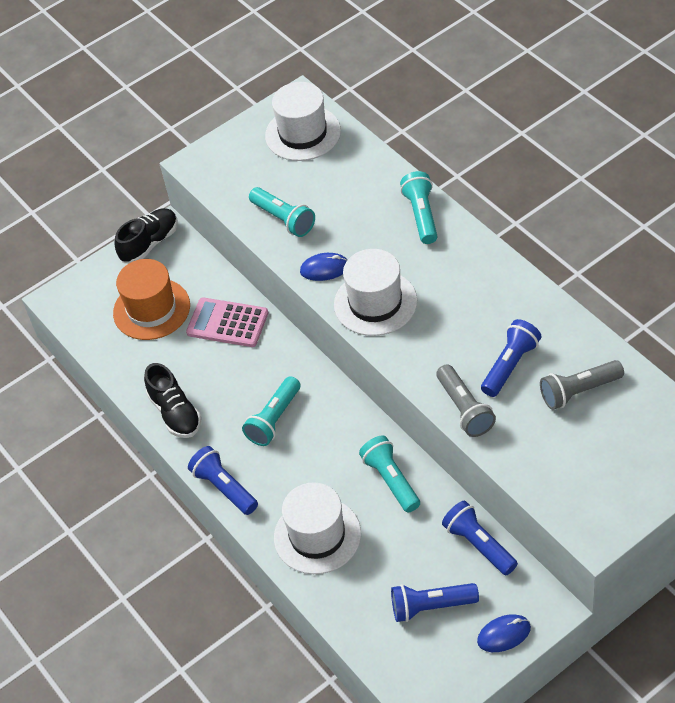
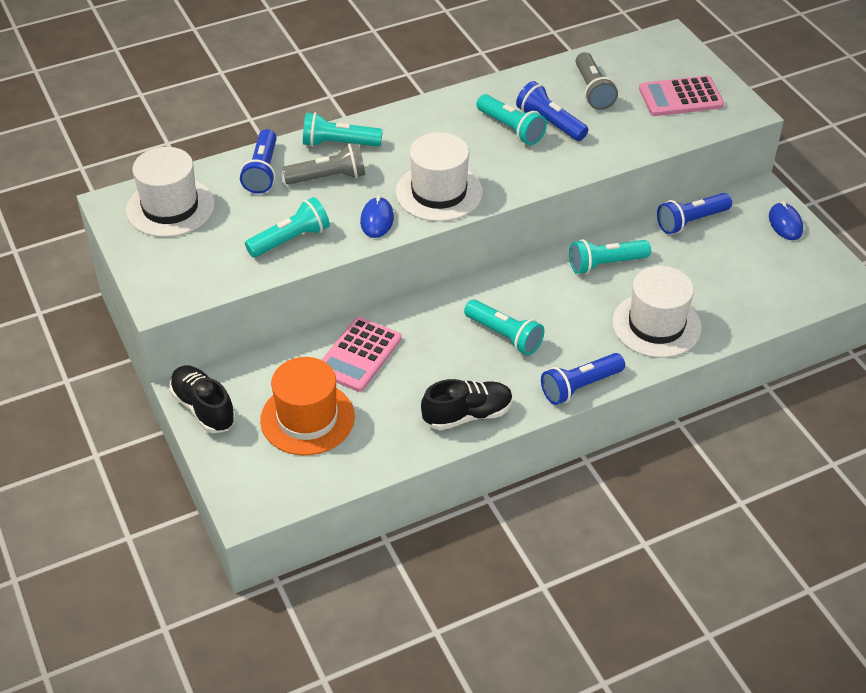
camera: 85 degrees left, 5 degrees down
blue flashlight [391,583,479,622] -> blue flashlight moved to [240,129,277,194]
grey flashlight [436,364,496,437] -> grey flashlight moved to [282,143,365,185]
none -> turquoise flashlight [476,94,547,145]
none -> pink calculator [639,76,724,116]

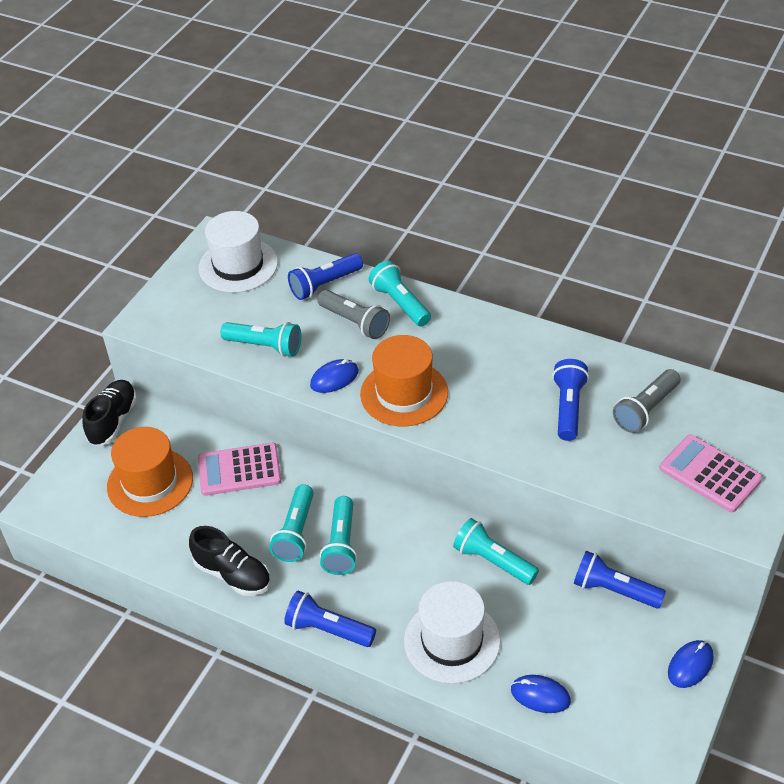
camera: 55 degrees right, 0 degrees up
white hat [396,132,483,222] -> orange hat [360,335,448,426]
turquoise flashlight [476,94,547,145] -> turquoise flashlight moved to [269,484,314,562]
none -> blue mouse [511,675,571,713]

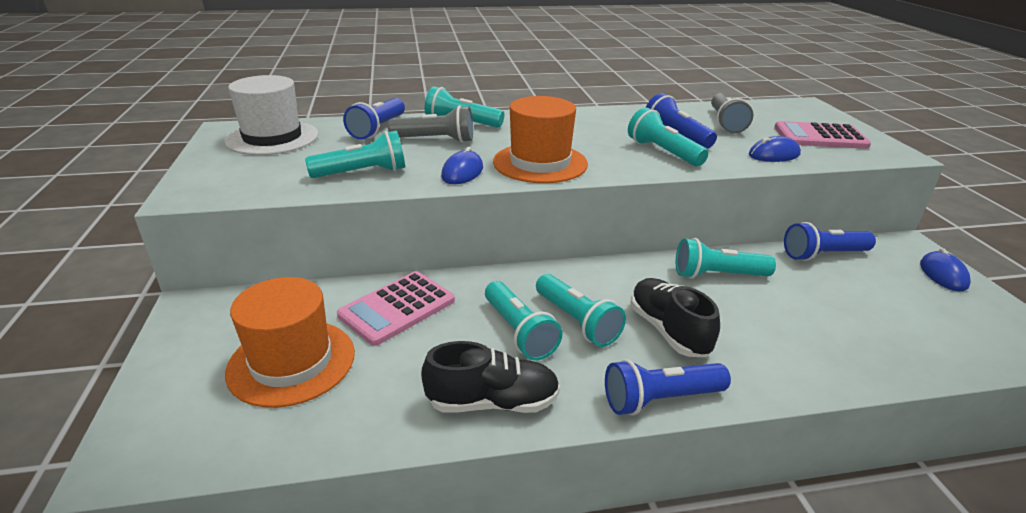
camera: 40 degrees left, 15 degrees down
black shoe [82,380,137,446] -> black shoe moved to [630,278,720,357]
white hat [404,581,501,684] -> none
blue mouse [511,675,571,713] -> blue mouse moved to [749,136,801,162]
none -> turquoise flashlight [628,108,708,166]

